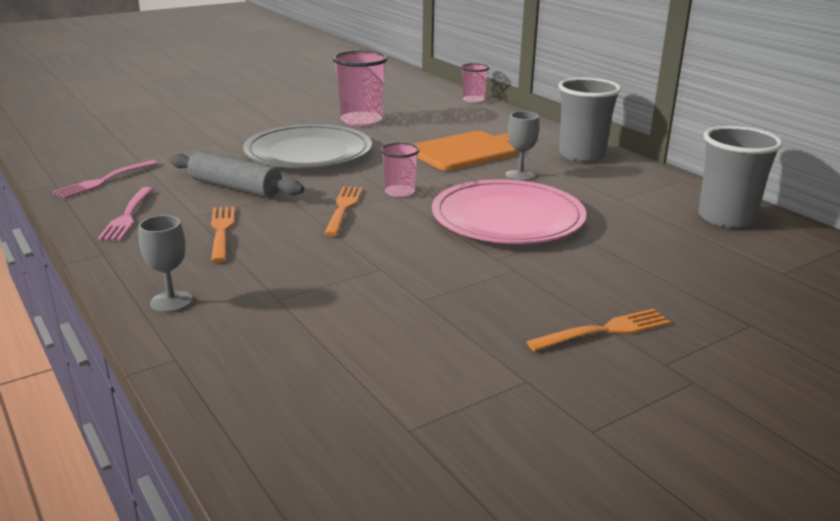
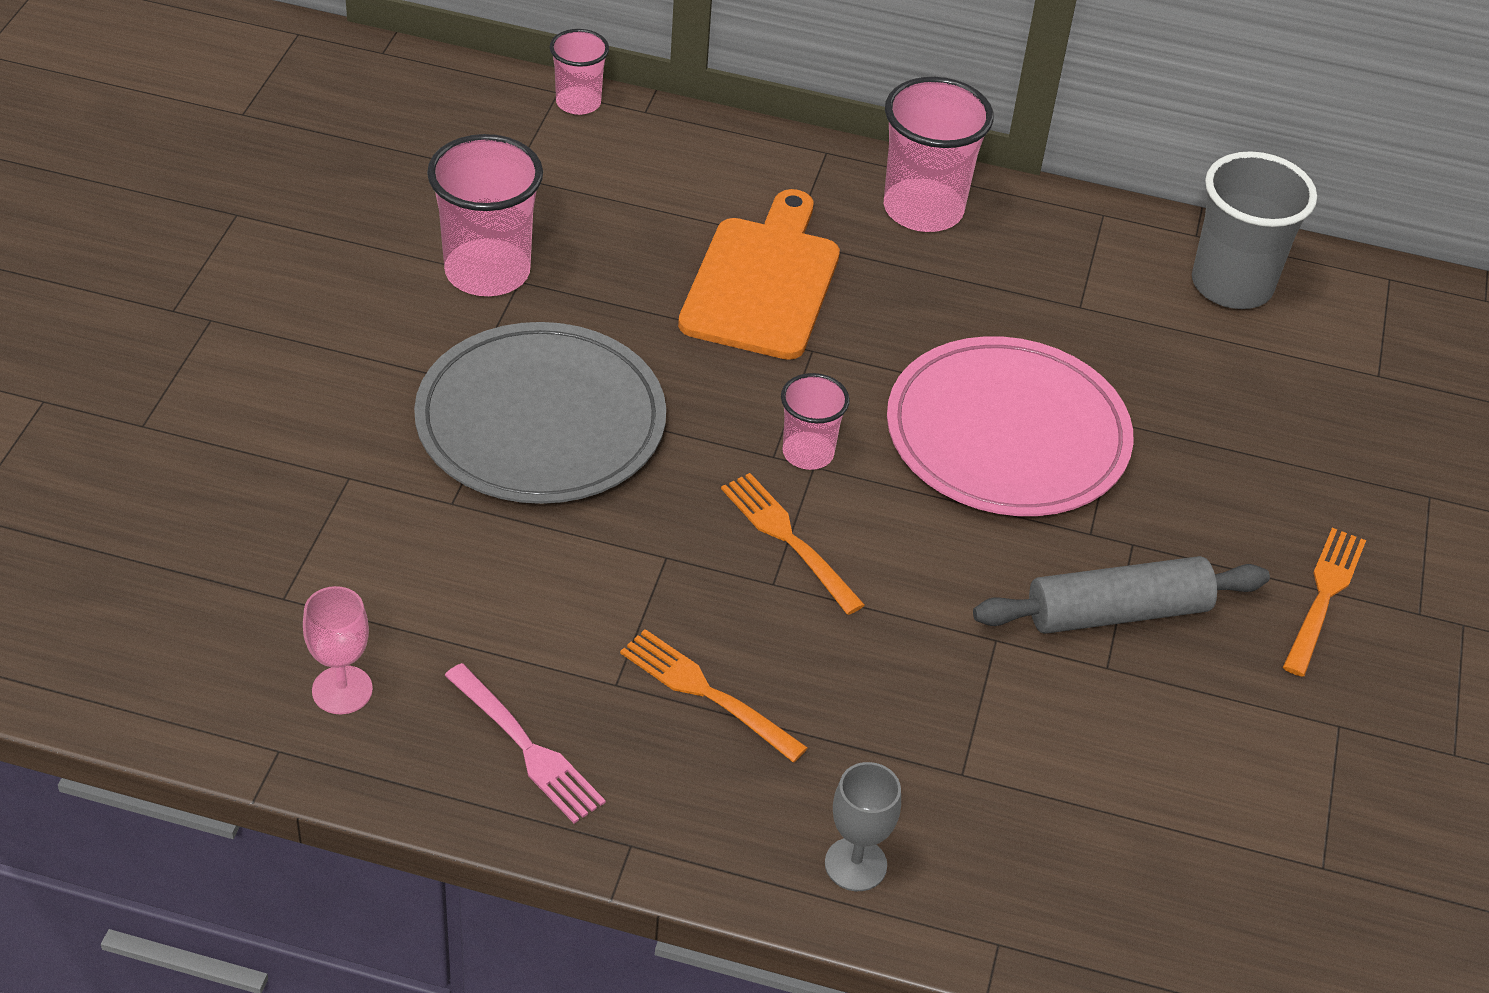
camera: 45 degrees left, 20 degrees up
pink fork [53,160,158,198] -> pink goblet [303,586,373,714]
grey rolling pin [169,151,304,198] -> grey rolling pin moved to [973,556,1270,634]
grey goblet [506,111,539,181] -> none
grey cup [558,78,621,162] -> pink cup [884,77,994,232]

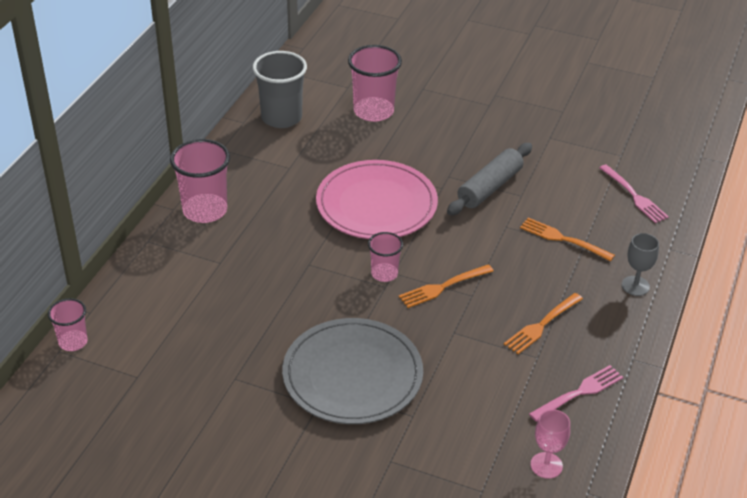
camera: 80 degrees left, 5 degrees down
pink cup [427,134,543,296] -> pink cup moved to [348,45,402,122]
orange cutting board [678,189,840,360] -> none
grey rolling pin [973,556,1270,634] -> grey rolling pin turned 45 degrees clockwise [447,143,532,215]
orange fork [1283,528,1366,677] -> orange fork moved to [520,218,615,261]
none -> pink fork [599,164,669,223]

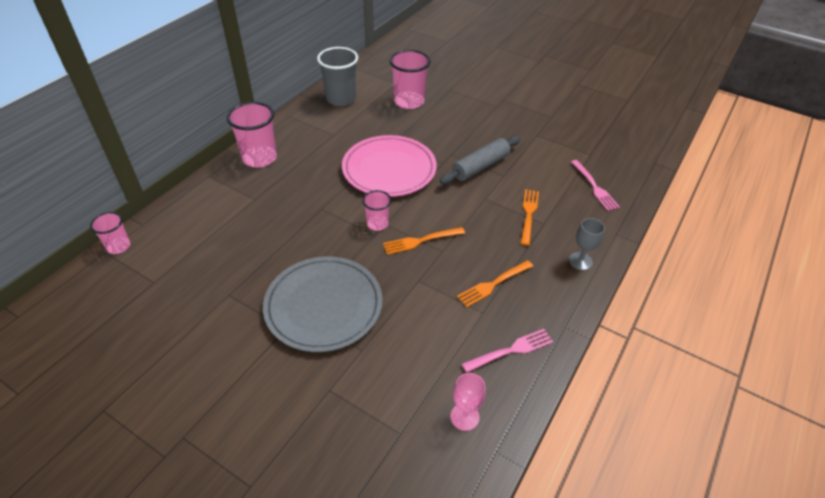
camera: 10 degrees right, 5 degrees up
orange fork [520,218,615,261] -> orange fork turned 60 degrees clockwise [521,189,539,246]

